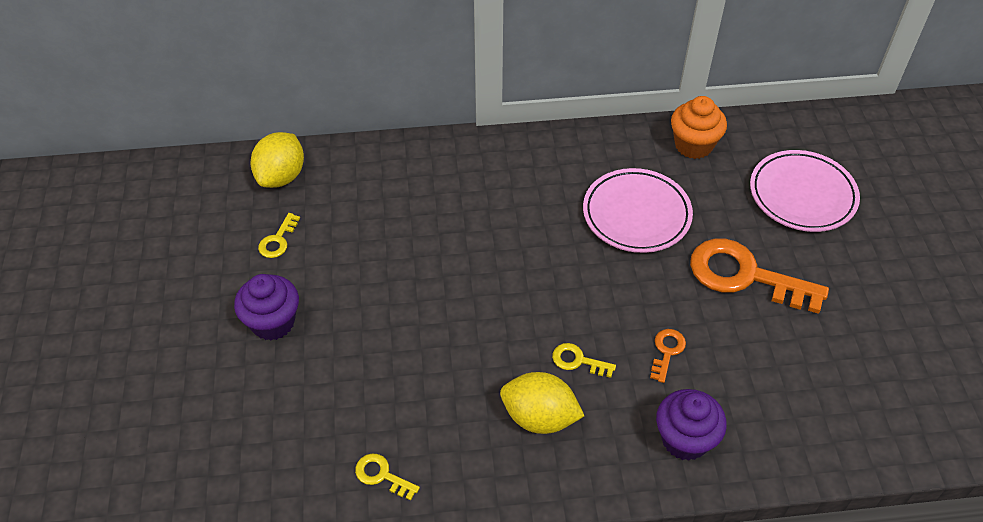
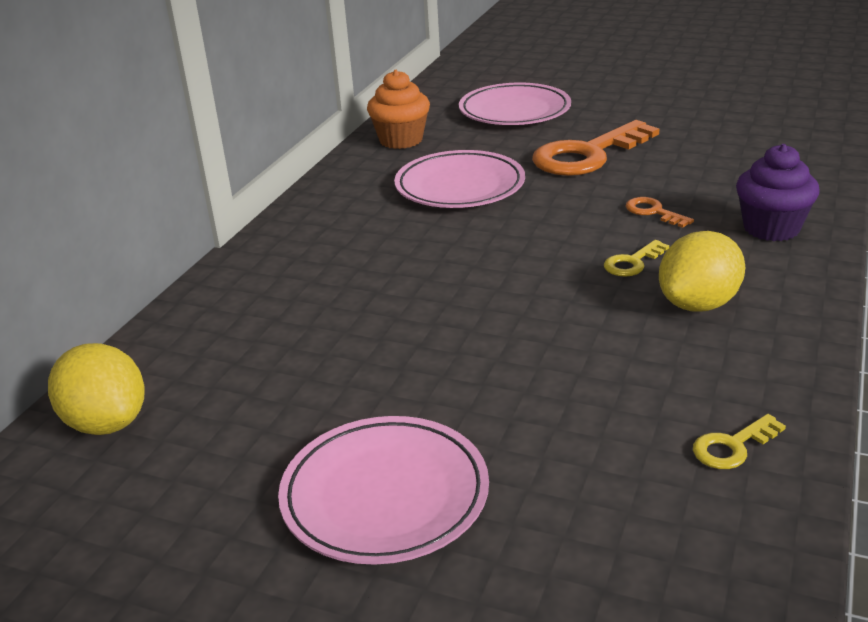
camera: 60 degrees left, 20 degrees down
purple cupcake [234,274,299,340] -> pink plate [278,416,489,565]
yellow key [258,213,300,258] -> none

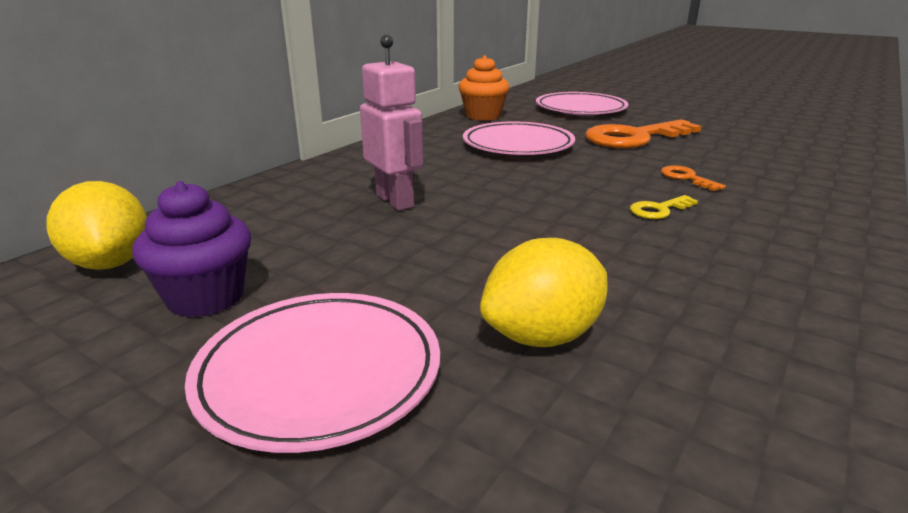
camera: 10 degrees right, 5 degrees down
yellow lemon [659,231,746,312] -> yellow lemon moved to [480,238,608,347]
yellow key [693,414,786,469] -> none
purple cupcake [736,144,820,241] -> purple cupcake moved to [132,181,251,317]
none -> pink robot [360,35,423,211]

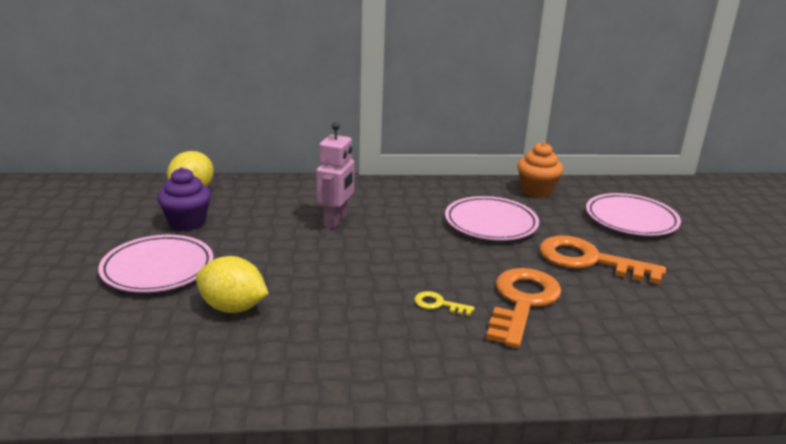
camera: 50 degrees right, 0 degrees up
orange key [661,165,726,191] -> orange key [486,268,561,348], size x2.27

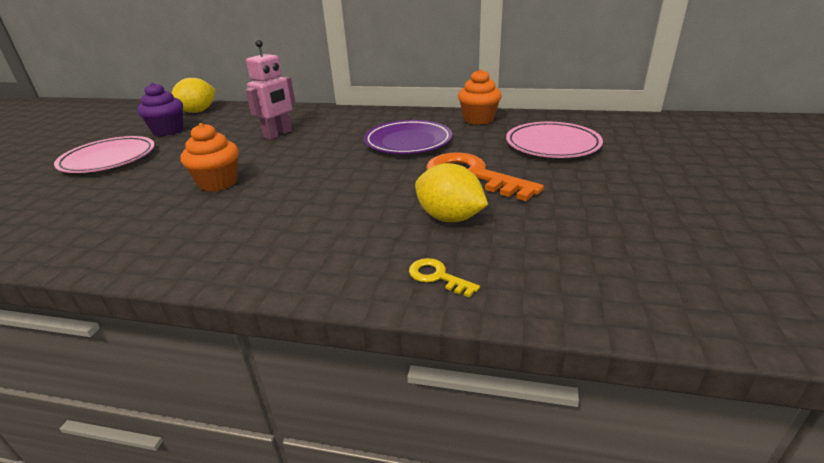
camera: 20 degrees right, 5 degrees up
yellow lemon [196,256,269,313] -> yellow lemon moved to [415,163,488,222]
yellow key [414,291,475,316] -> yellow key moved to [409,258,480,298]
pink plate [445,196,539,241] -> purple plate [364,120,452,154]
orange key [486,268,561,348] -> none
none -> orange cupcake [180,123,239,192]

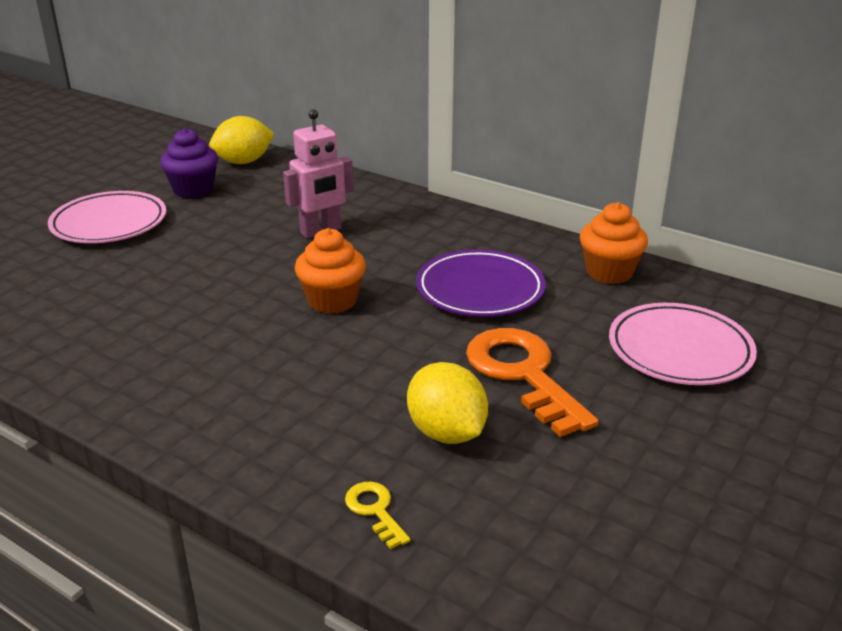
camera: 20 degrees right, 0 degrees up
orange cupcake [180,123,239,192] -> orange cupcake moved to [295,228,366,314]

